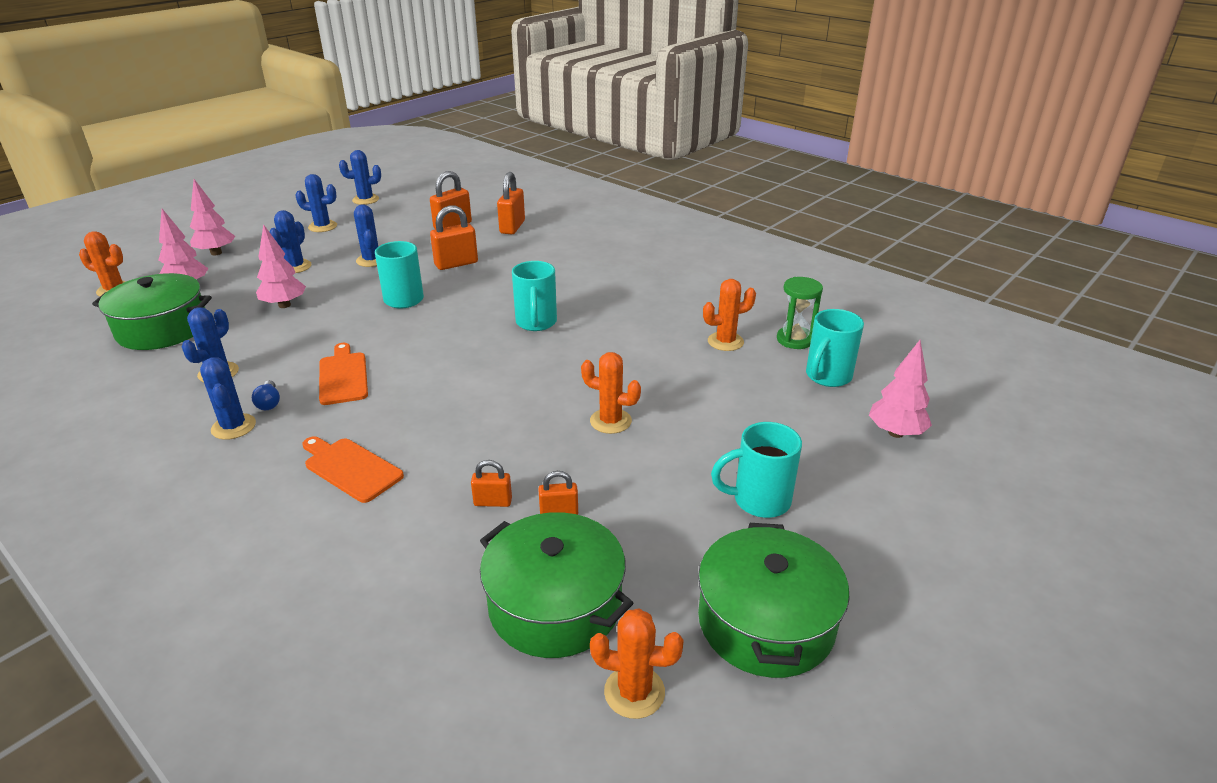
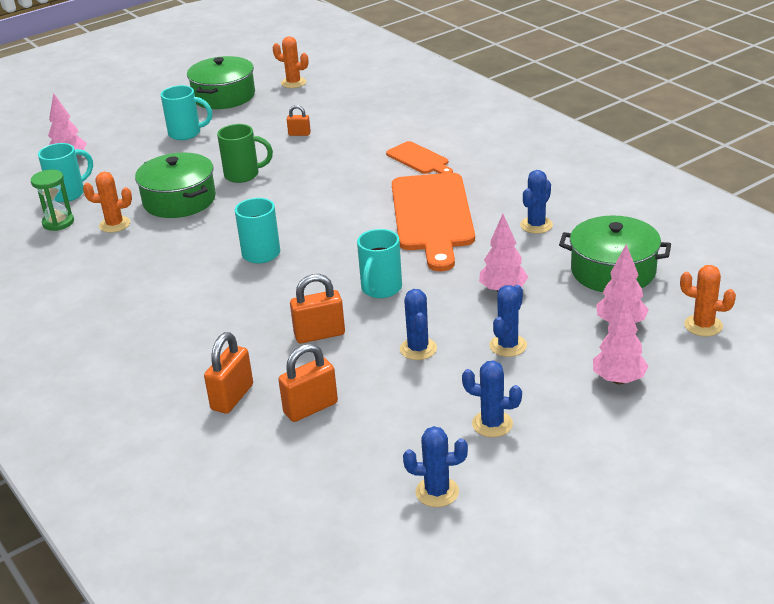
camera: 165 degrees left, 0 degrees up
blue cactus [200,357,256,440] -> none
blue light bulb [252,380,280,410] -> none
orange cutting board [319,343,368,405] -> orange cutting board [392,173,475,271], size x2.00
orange padlock [471,460,512,507] -> none
green pot [480,512,633,658] -> green pot moved to [135,153,216,218]
orange cactus [581,352,641,434] -> green mug [217,124,273,183]

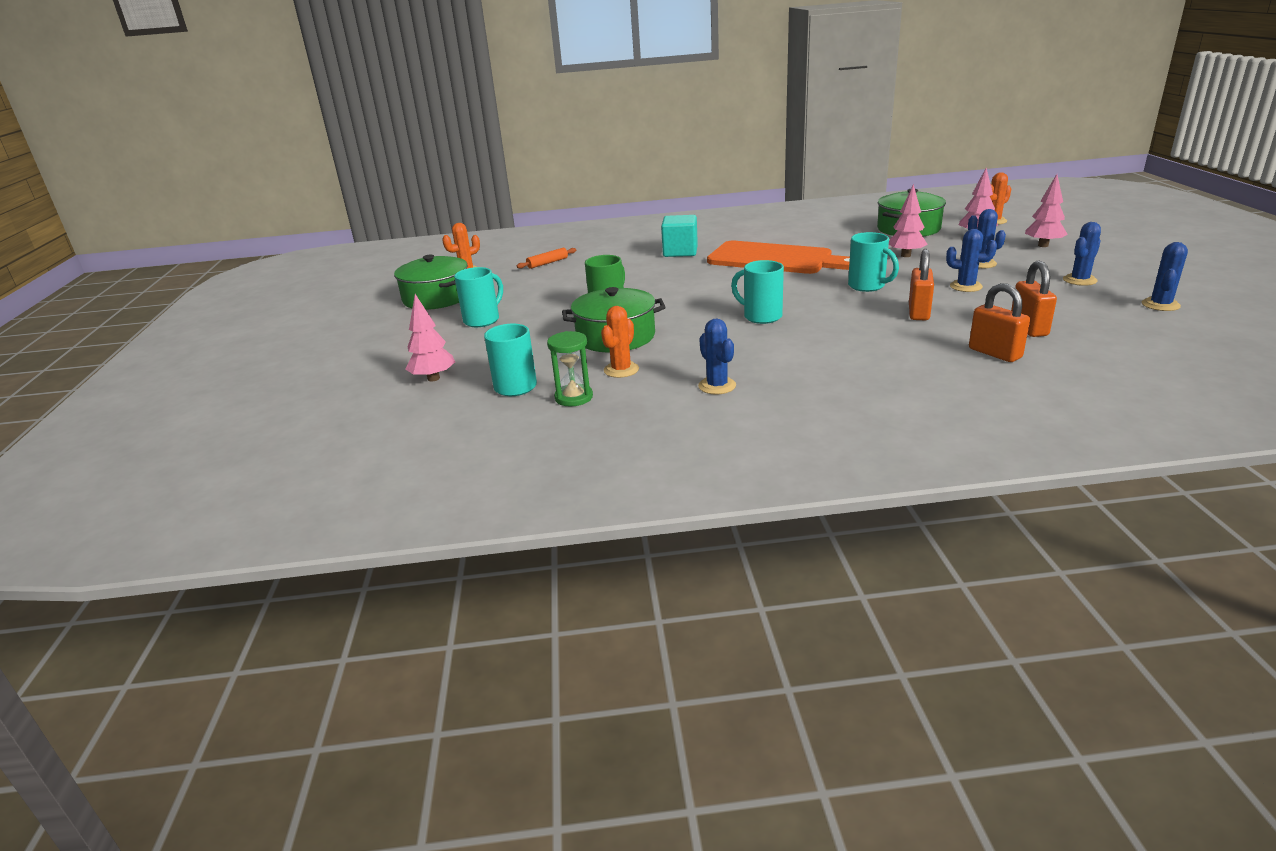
camera: 60 degrees left, 5 degrees down
orange padlock [287,105,311,136] -> none
orange cutting board [386,141,453,174] -> turquoise cube [661,215,698,257]
blue cactus [520,170,553,234] -> blue cactus moved to [698,318,736,395]
none -> orange rolling pin [517,248,576,269]

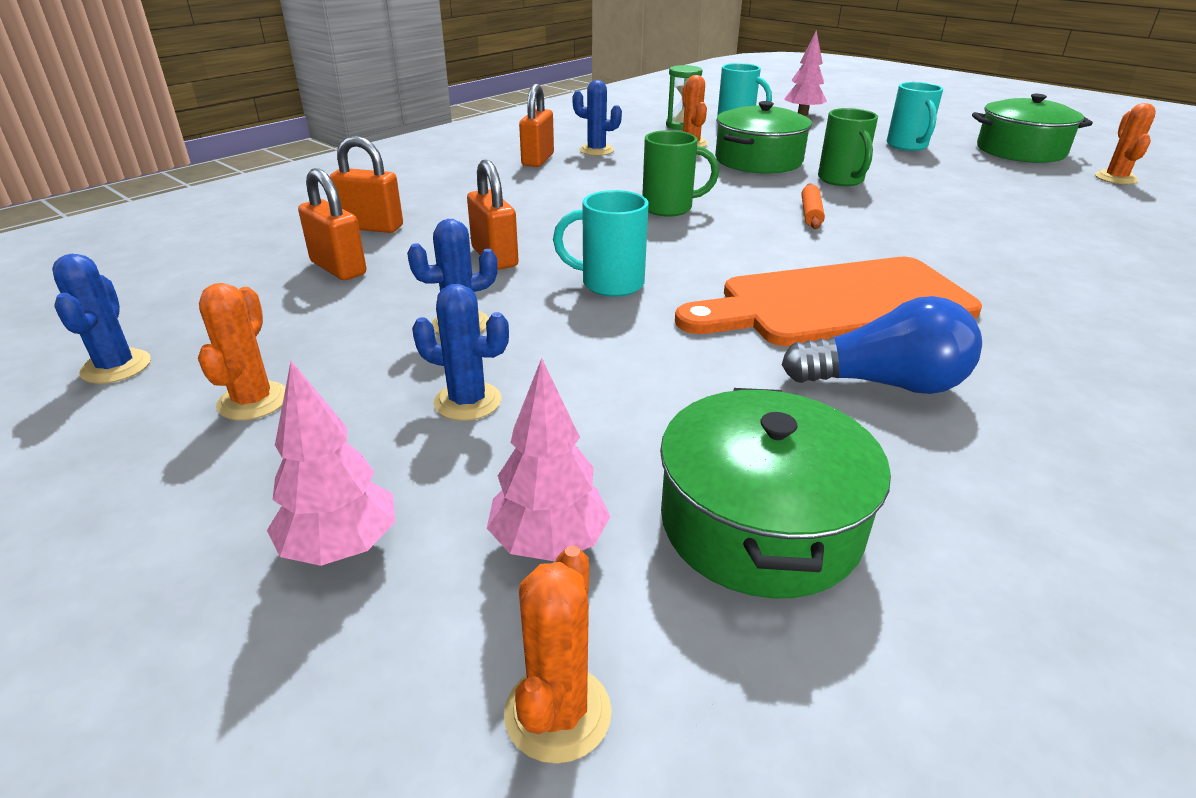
camera: 135 degrees right, 5 degrees up
orange rolling pin [517,248,576,269] -> orange rolling pin moved to [802,183,825,229]
turquoise cube [661,215,698,257] -> none
turquoise mug [731,260,784,324] -> green mug [642,130,719,217]
pink tree [889,184,928,257] -> none
blue cactus [1063,222,1101,286] -> orange cactus [198,283,286,420]
none -> orange padlock [519,84,554,167]
none -> blue light bulb [782,296,982,394]

